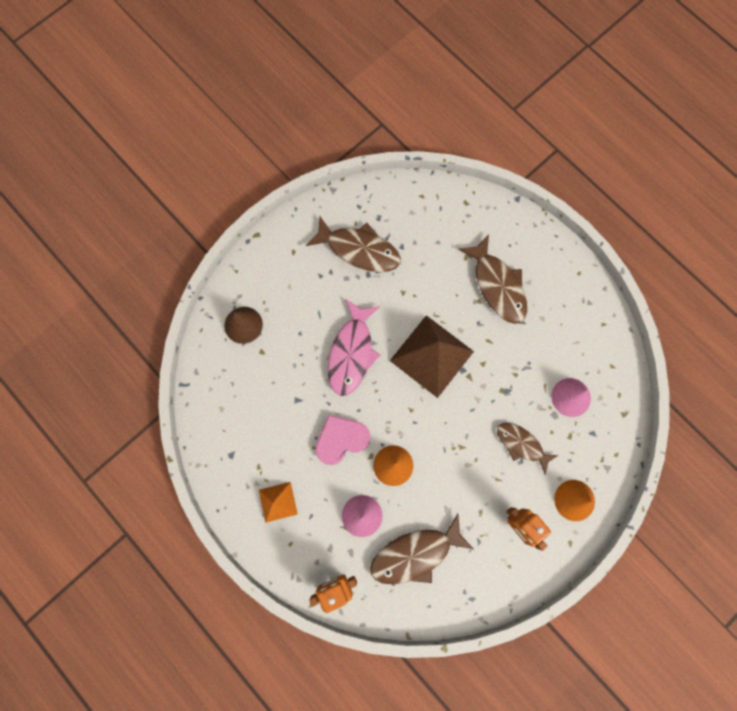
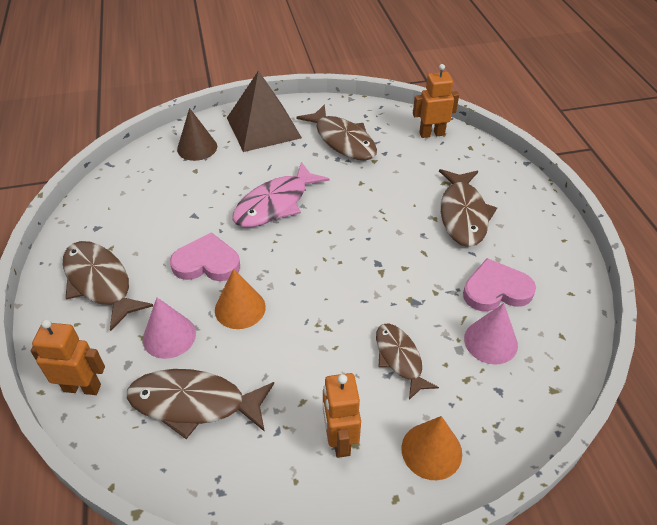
camera: 30 degrees right, 30 degrees down
orange pyramid [259,482,298,523] -> brown fish [63,241,153,331]
brown pyramid [390,315,474,398] -> brown pyramid moved to [227,71,302,152]
none -> orange robot [413,64,459,138]
none -> pink heart [463,258,536,311]

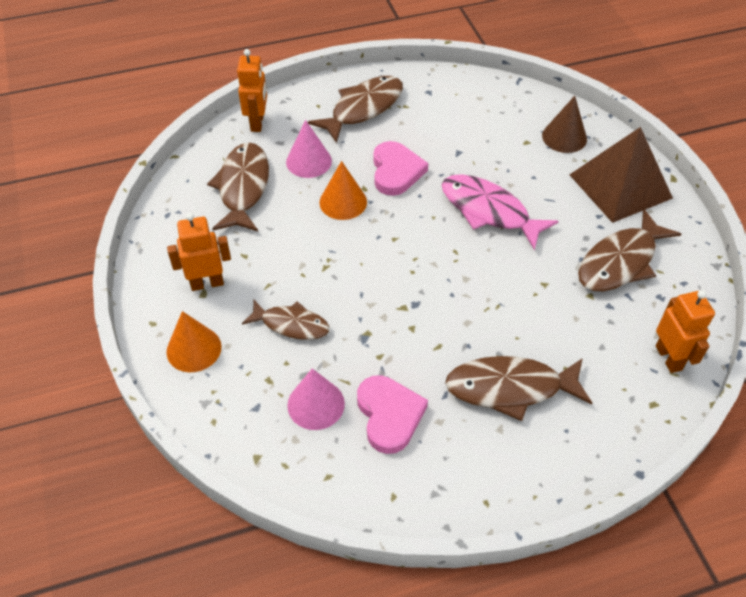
camera: 85 degrees right, 5 degrees up
brown fish [376,323,439,400] -> brown fish turned 45 degrees clockwise [242,300,330,340]

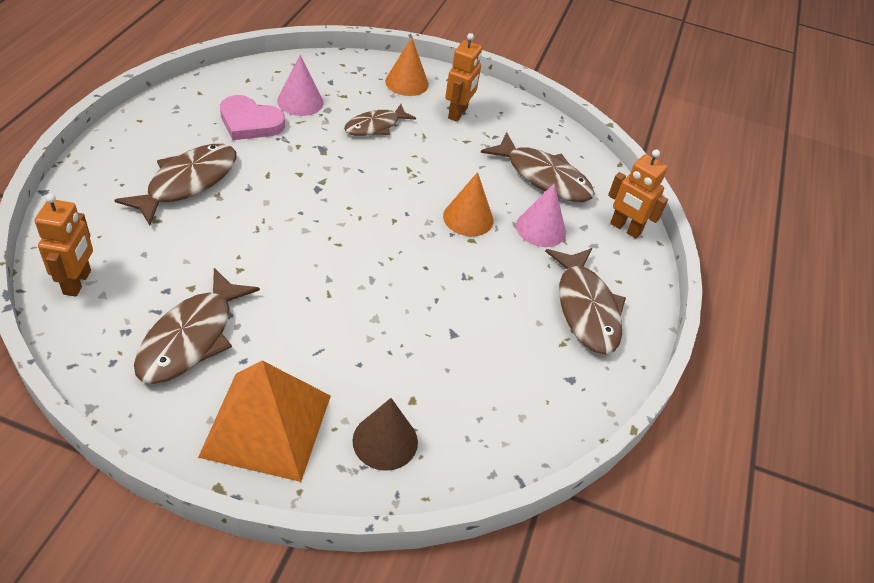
camera: 120 degrees right, 5 degrees down
pink heart [373,141,428,196] -> none
pink fish [442,174,558,250] -> none
brown pyramid [569,127,673,223] -> orange pyramid [198,361,331,482]
brown fish [578,209,681,291] -> brown fish turned 150 degrees counterclockwise [134,268,260,384]
orange robot [656,290,715,373] -> orange robot turned 105 degrees counterclockwise [35,194,93,297]

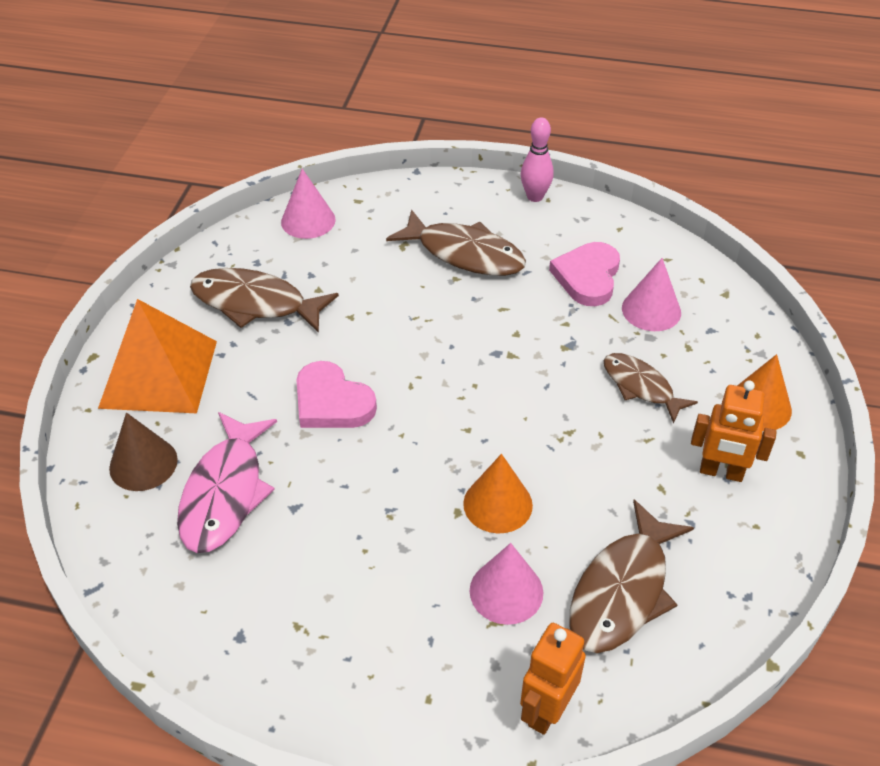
camera: 90 degrees right, 0 degrees up
orange robot [35,194,93,297] -> pink cone [281,169,336,239]
brown fish [545,248,626,354] -> none
none -> pink fish [177,412,277,553]
none -> pink heart [296,361,377,428]
none -> pink bowling pin [521,117,554,202]

